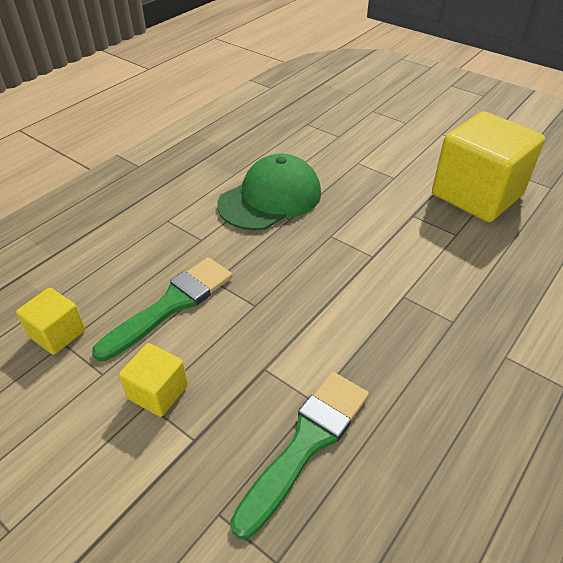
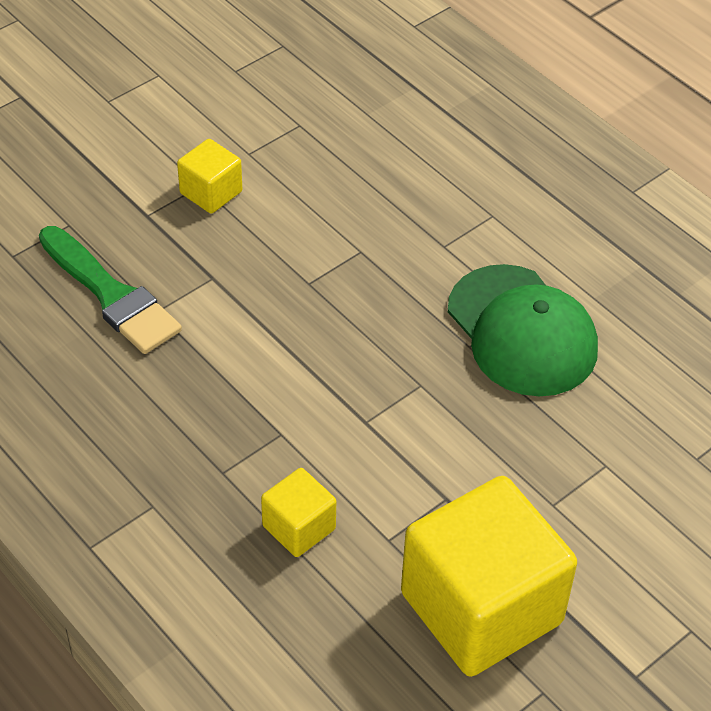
camera: 100 degrees right, 5 degrees up
yellow cube [16,288,85,355] -> yellow cube moved to [261,468,336,557]
green brush [92,257,232,361] -> none

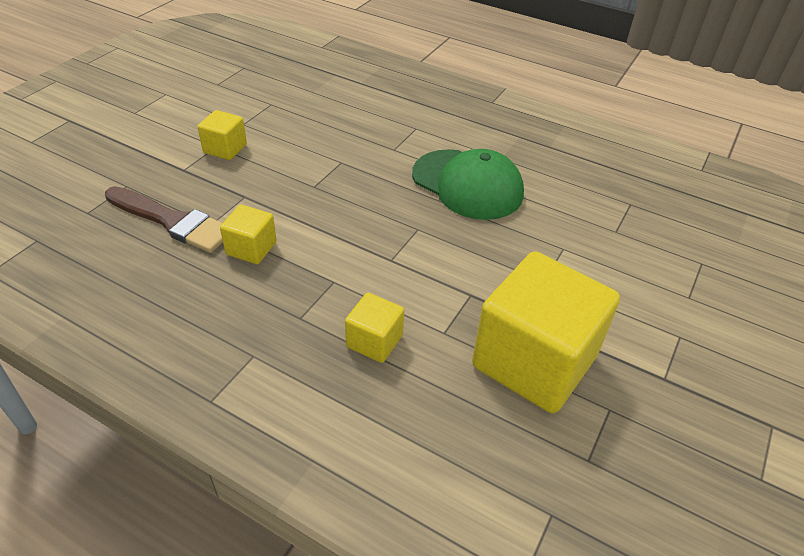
camera: 20 degrees left, 5 degrees down
green brush [39,226,182,354] -> brown brush [105,186,223,253]
none -> yellow cube [220,205,277,264]

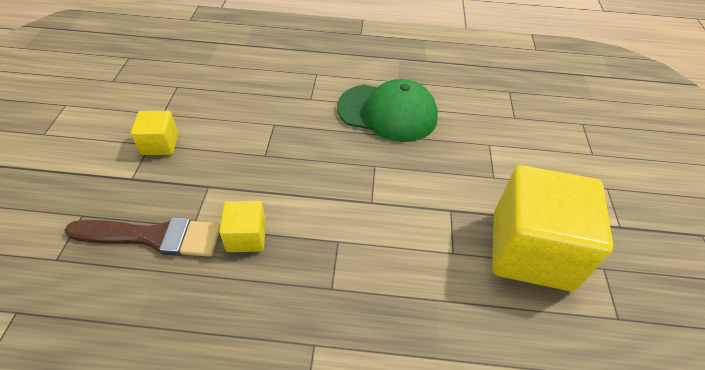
camera: 25 degrees left, 5 degrees up
yellow cube [345,293,404,363] -> none

